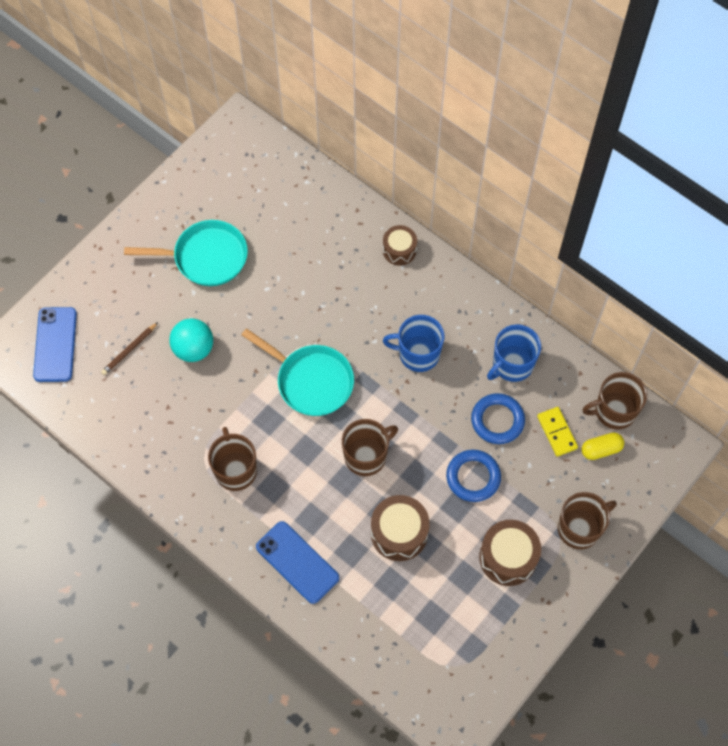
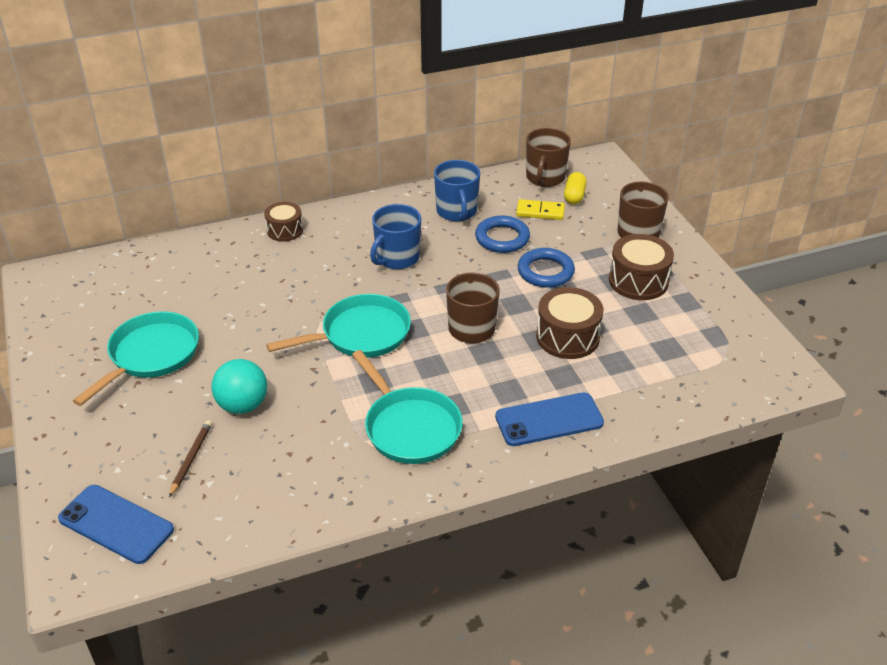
camera: 60 degrees left, 25 degrees down
brown pencil [101,322,158,375] -> brown pencil turned 150 degrees counterclockwise [169,420,212,497]
brown mug [208,427,257,491] -> turquoise pan [352,350,463,464]

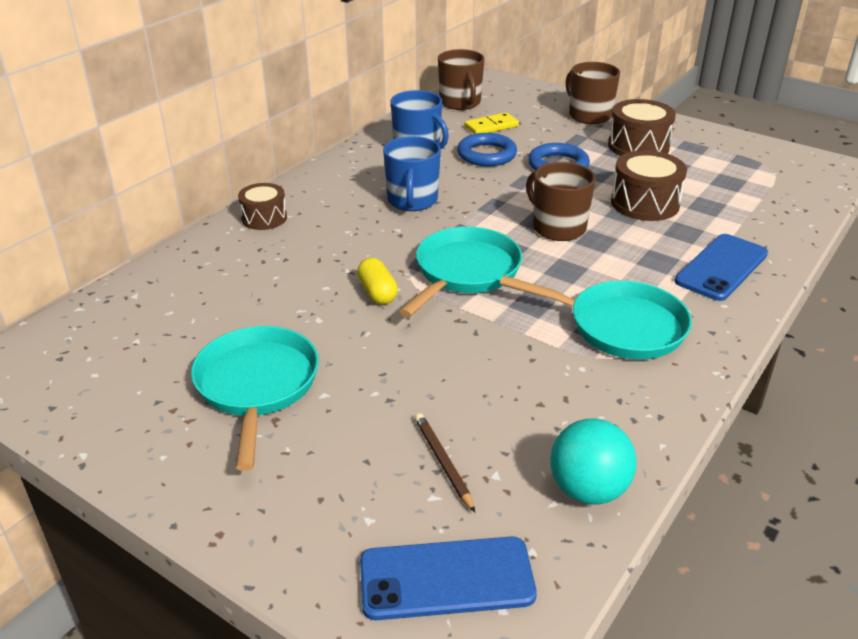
camera: 35 degrees left, 5 degrees down
turquoise ball [211,359,267,414] -> turquoise ball moved to [550,419,637,504]
yellow capsule [564,172,587,204] -> yellow capsule moved to [357,258,398,304]

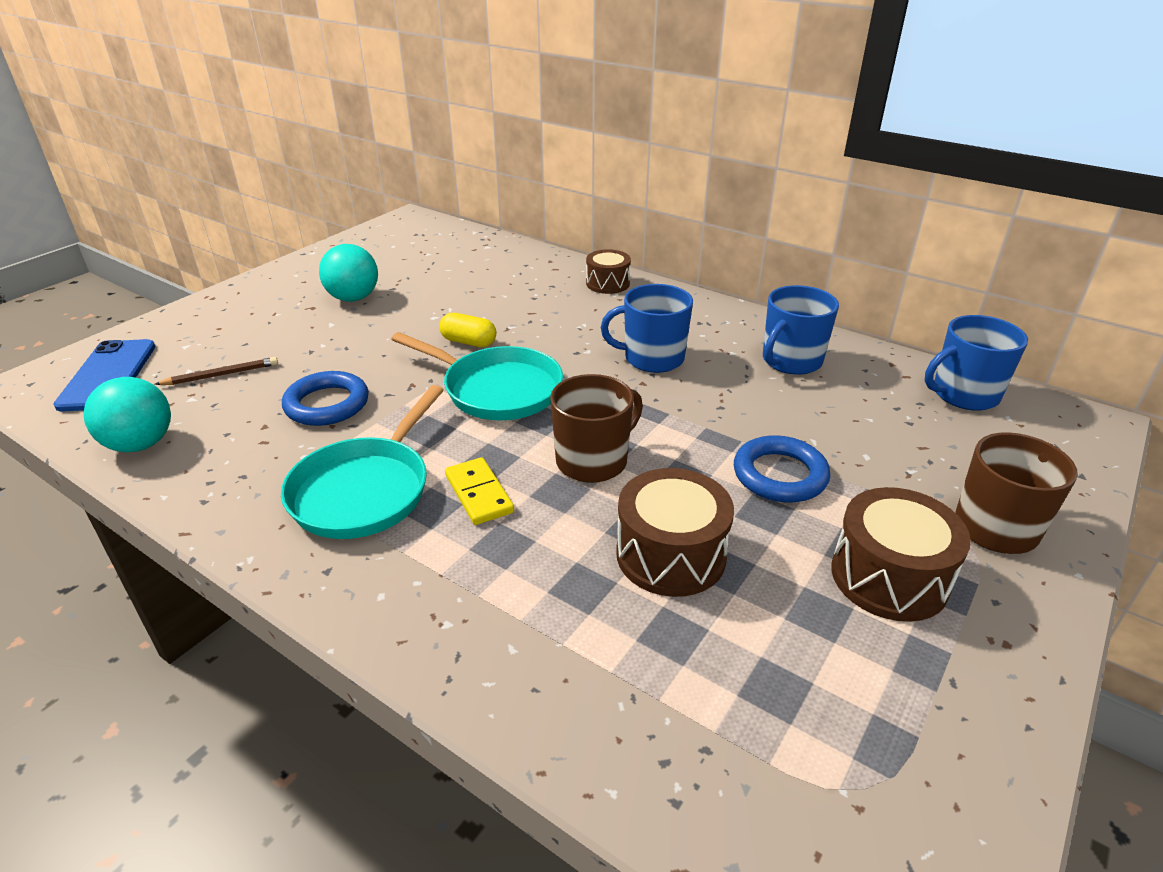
camera: 90 degrees right, 0 degrees up
turquoise pan [191,326,319,471] -> turquoise ball [319,244,378,302]
yellow capsule [357,258,398,304] -> yellow capsule turned 45 degrees clockwise [439,313,496,347]
brown mug [438,49,484,110] -> blue mug [925,315,1028,411]
blue ring [457,133,517,166] -> blue ring moved to [282,371,369,426]
yellow domino [464,112,519,134] -> yellow domino moved to [445,457,514,525]
blue phone [675,234,768,301] -> none

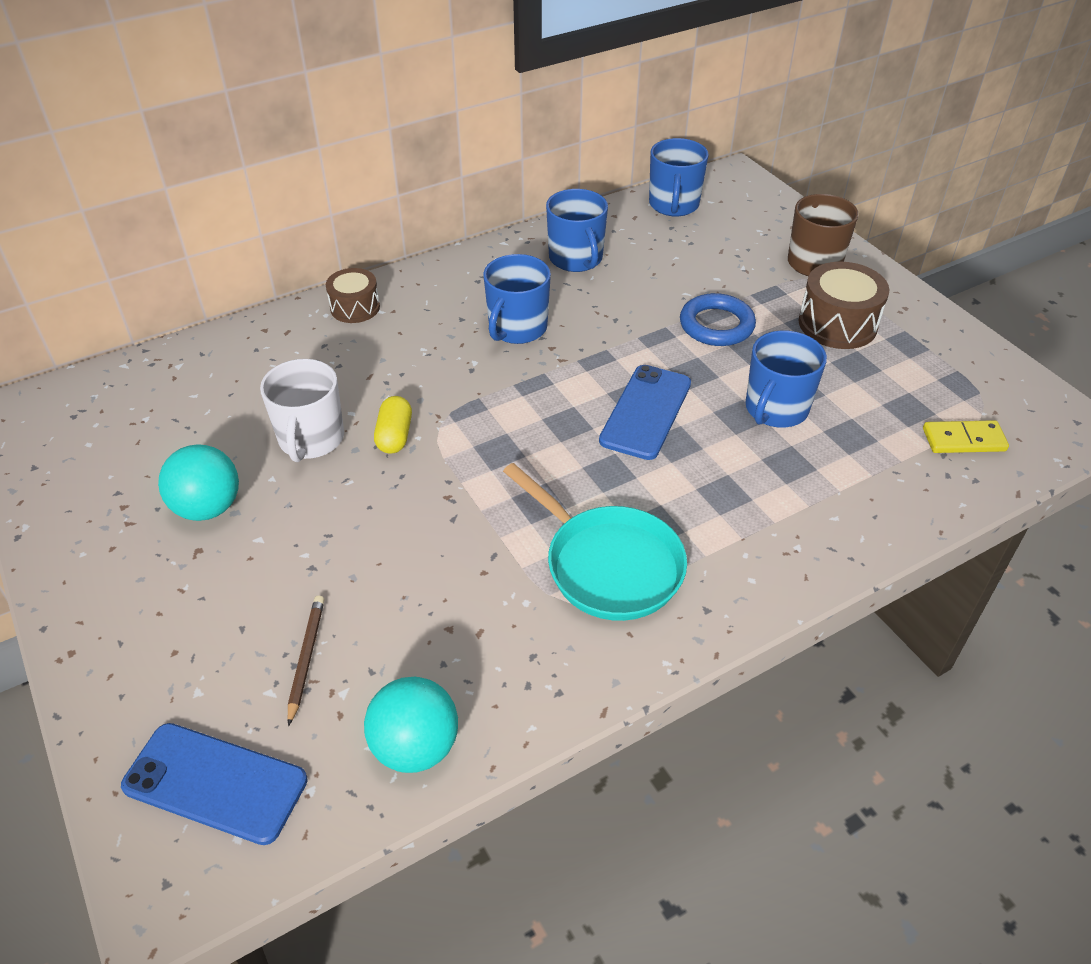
camera: 65 degrees left, 10 degrees up
blue ring [282,371,369,426] -> none
turquoise pan [391,332,563,420] -> none
yellow capsule [439,313,496,347] -> yellow capsule turned 45 degrees counterclockwise [374,396,412,454]
yellow domino [445,457,514,525] -> yellow domino moved to [923,420,1009,453]
brown mug [550,374,643,483] -> blue phone [599,365,691,460]
brown drum [616,468,734,597] -> blue mug [745,330,827,428]
none -> white mug [260,359,344,462]

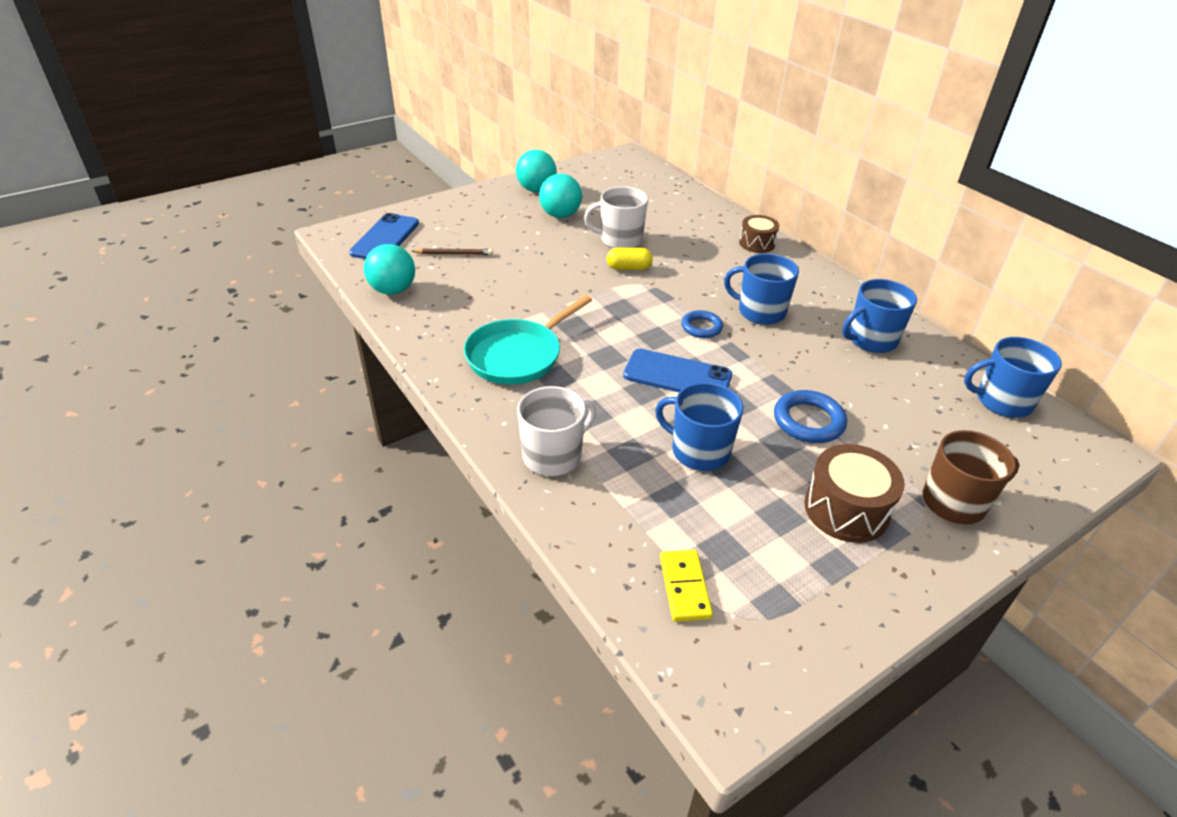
camera: 85 degrees right, 5 degrees down
none -> turquoise ball [516,149,557,192]
none -> white mug [517,386,596,476]
none -> blue ring [681,310,723,338]

